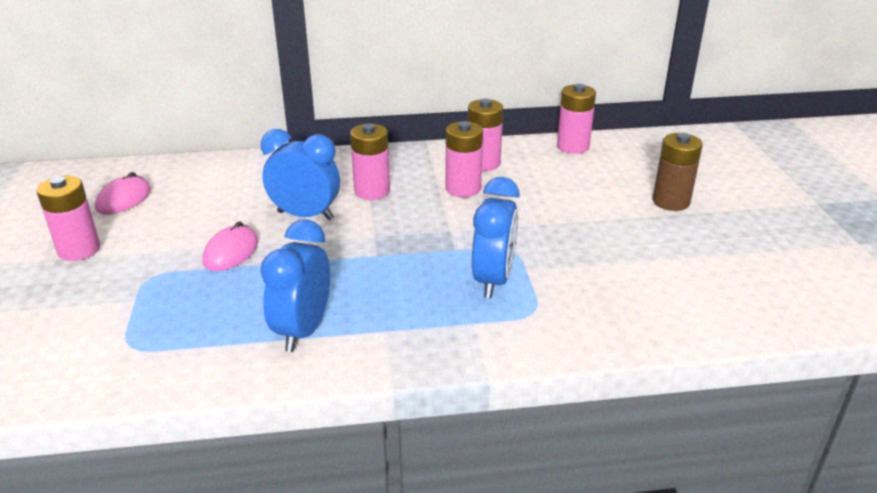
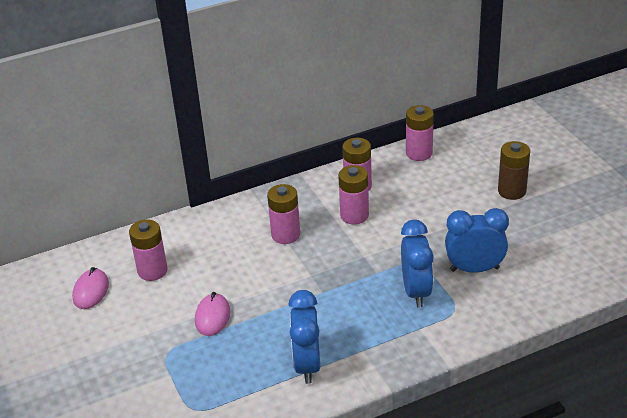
camera: 15 degrees left, 5 degrees up
pink battery [37,176,100,261] -> pink battery moved to [129,219,168,281]
blue clock [261,129,340,220] -> blue clock moved to [445,208,509,273]

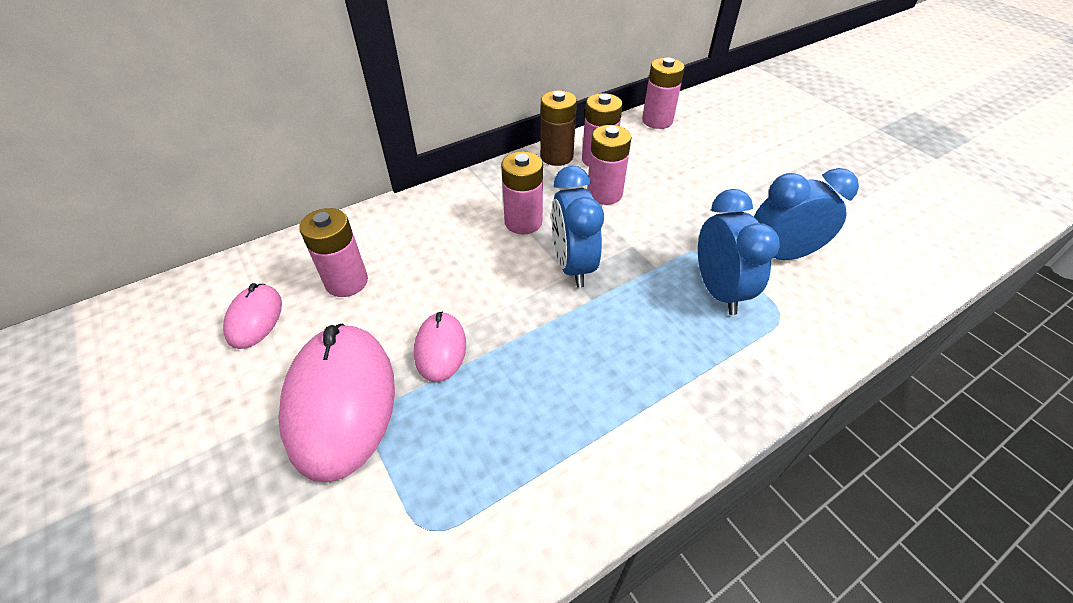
camera: 10 degrees left, 10 degrees up
blue clock [289,290,320,384] -> blue clock moved to [551,166,604,288]
brown battery [498,141,530,200] -> brown battery moved to [540,90,577,166]
none -> pink mouse [278,324,395,482]

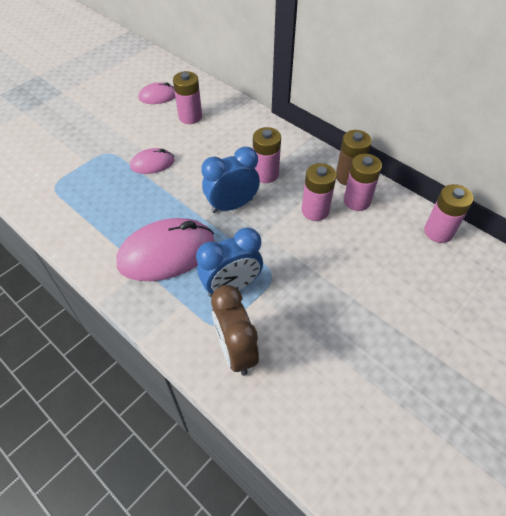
camera: 75 degrees right, 5 degrees up
pink mouse [278,324,395,482] -> pink mouse moved to [116,218,215,281]
blue clock [754,168,859,260] -> none
none -> brown clock [211,285,259,376]

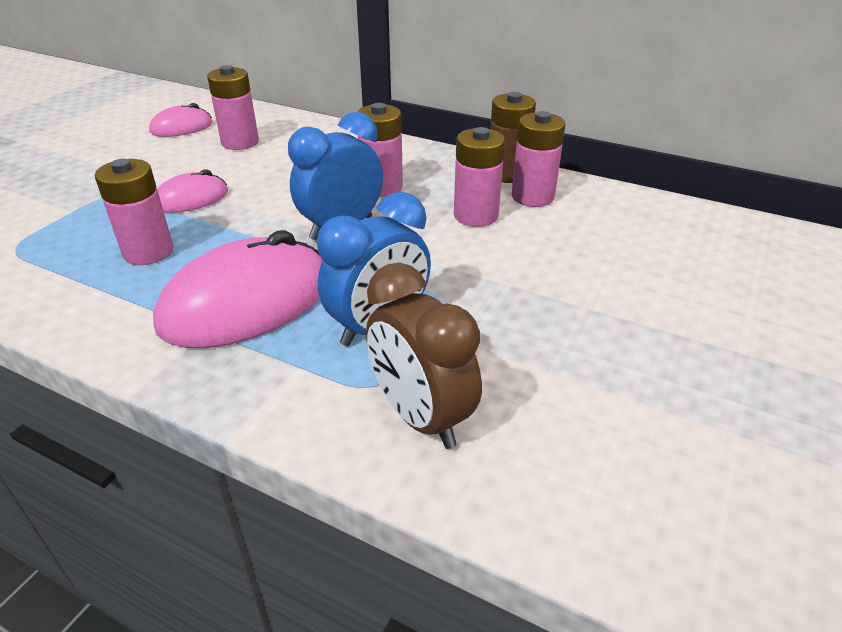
camera: 15 degrees left, 15 degrees down
pink battery [424,184,473,243] -> pink battery moved to [95,159,173,265]

